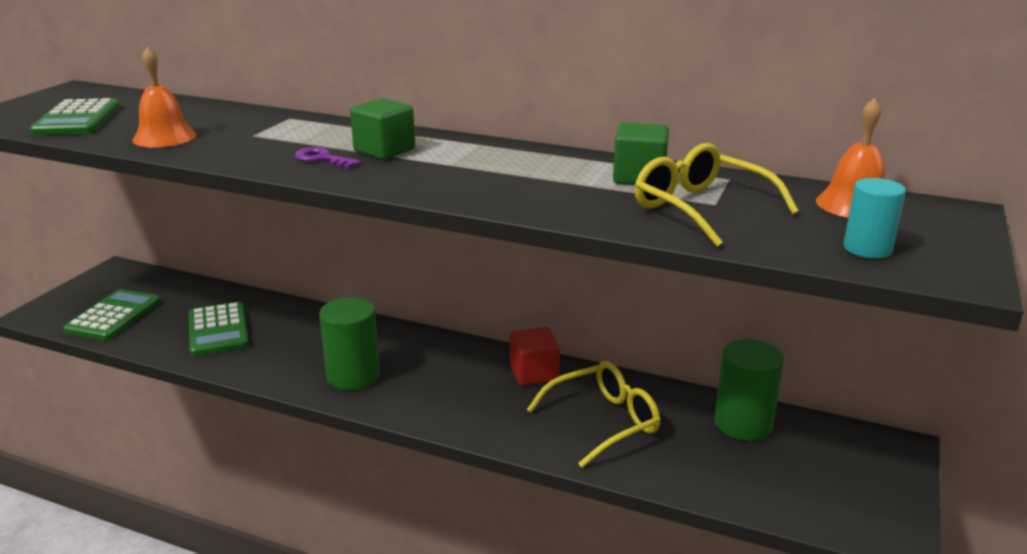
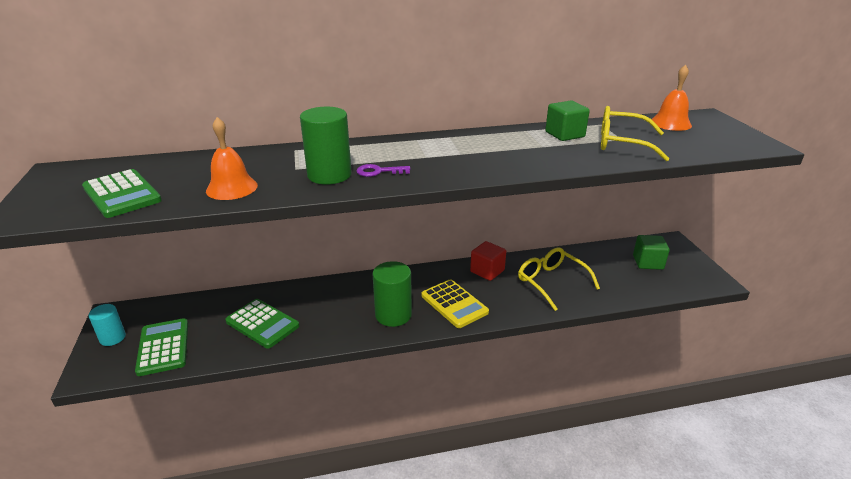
camera: 35 degrees left, 5 degrees up
green cube [350,98,415,160] -> green cube moved to [633,235,670,270]
yellow glasses [527,361,660,468] -> yellow glasses turned 60 degrees counterclockwise [518,247,600,311]
green cylinder [714,339,784,441] -> green cylinder moved to [300,107,352,184]
turquoise cylinder [844,178,906,259] -> turquoise cylinder moved to [89,304,126,346]
none -> yellow calculator [422,279,489,328]

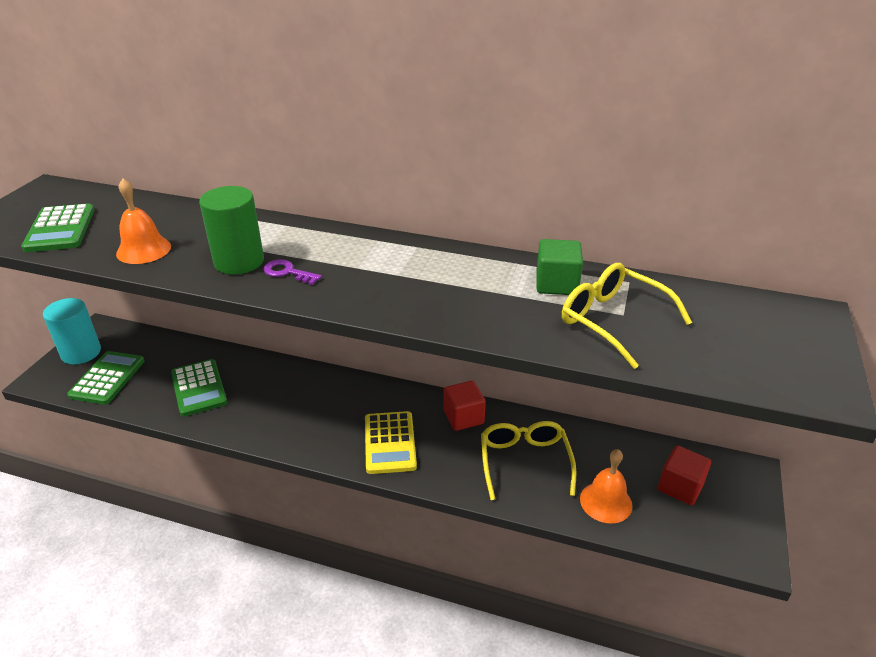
camera: 30 degrees right, 5 degrees up
turquoise cylinder [89,304,126,346] -> turquoise cylinder [43,298,101,364], size x1.62
green cylinder [372,261,412,327] -> none
green cube [633,235,670,270] -> red cube [658,445,711,505]
orange bell [652,65,692,131] -> orange bell moved to [580,449,633,524]

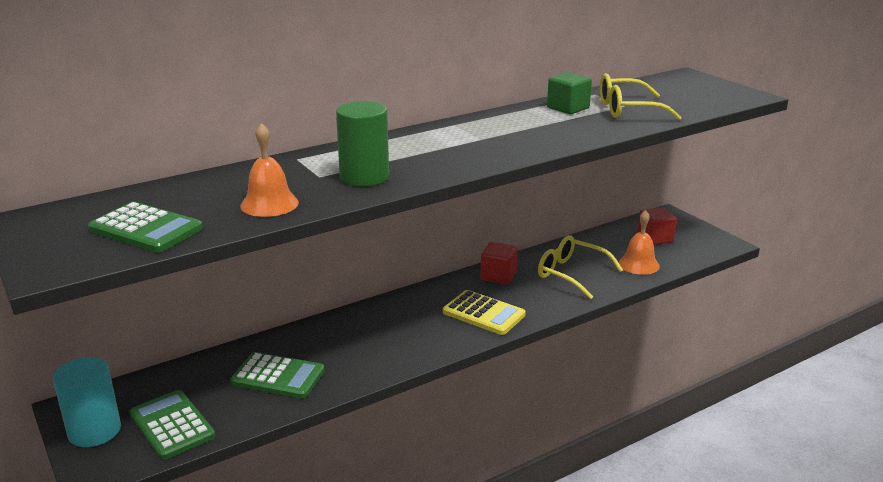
camera: 50 degrees left, 10 degrees down
purple key [263,259,322,285] -> none

